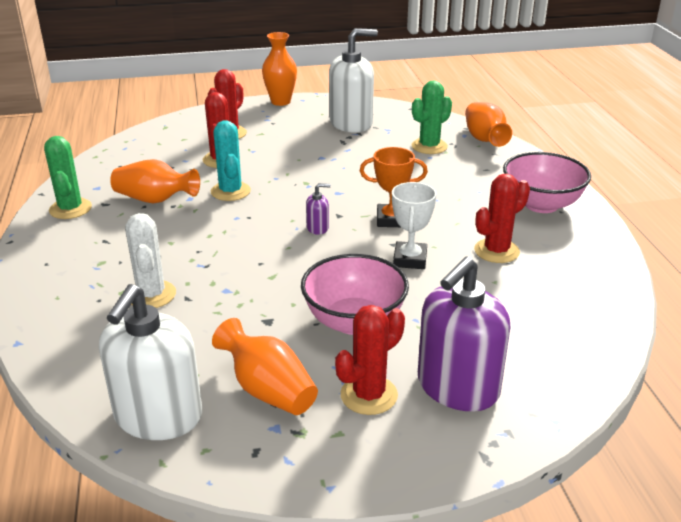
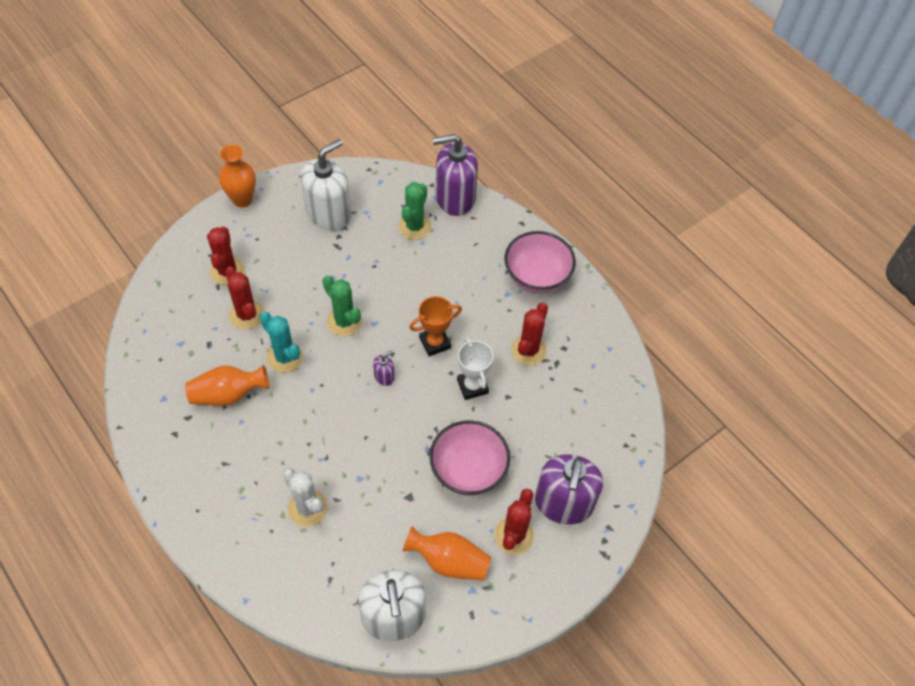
camera: 30 degrees left, 25 degrees up
green cactus [44,136,92,219] -> green cactus moved to [323,275,362,336]
orange vase [465,102,512,147] -> purple soap dispenser [432,134,478,216]

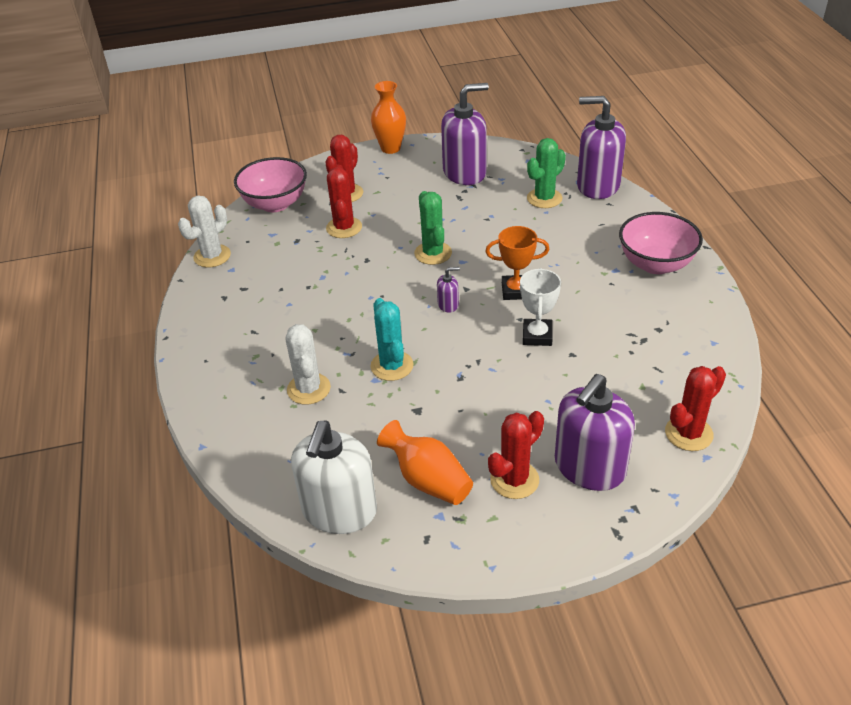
camera: 30 degrees right, 15 degrees down
orange vase [185,365,269,406] -> none
turquoise cactus [260,312,303,373] -> turquoise cactus moved to [370,298,413,381]
white soap dispenser [301,139,351,230] -> purple soap dispenser [441,83,489,185]
pink bowl [430,420,510,496] -> pink bowl moved to [234,157,307,212]
red cactus [511,303,548,366] -> red cactus moved to [665,366,726,451]
none -> white cactus [178,196,231,267]

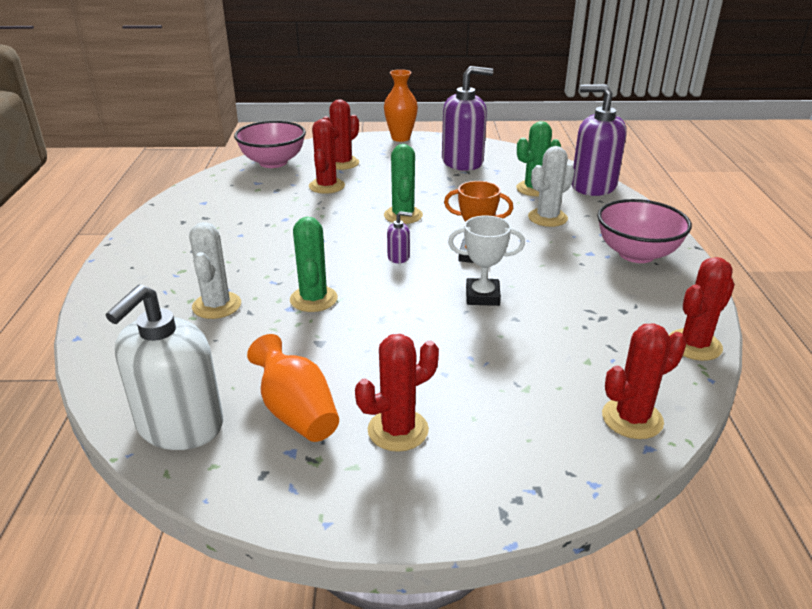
camera: 10 degrees right, 10 degrees down
white cactus [178,196,231,267] -> white cactus moved to [528,146,575,227]
turquoise cactus [370,298,413,381] -> green cactus [290,217,338,312]
white trophy [520,268,561,346] -> white trophy turned 75 degrees clockwise [448,215,525,306]
purple soap dispenser [555,374,635,491] -> none
none -> red cactus [669,257,735,361]

